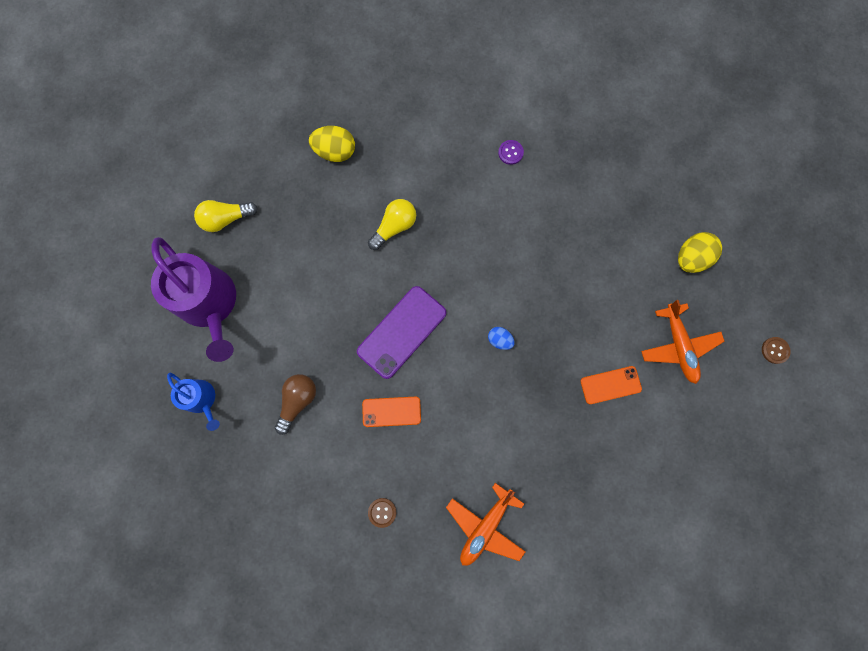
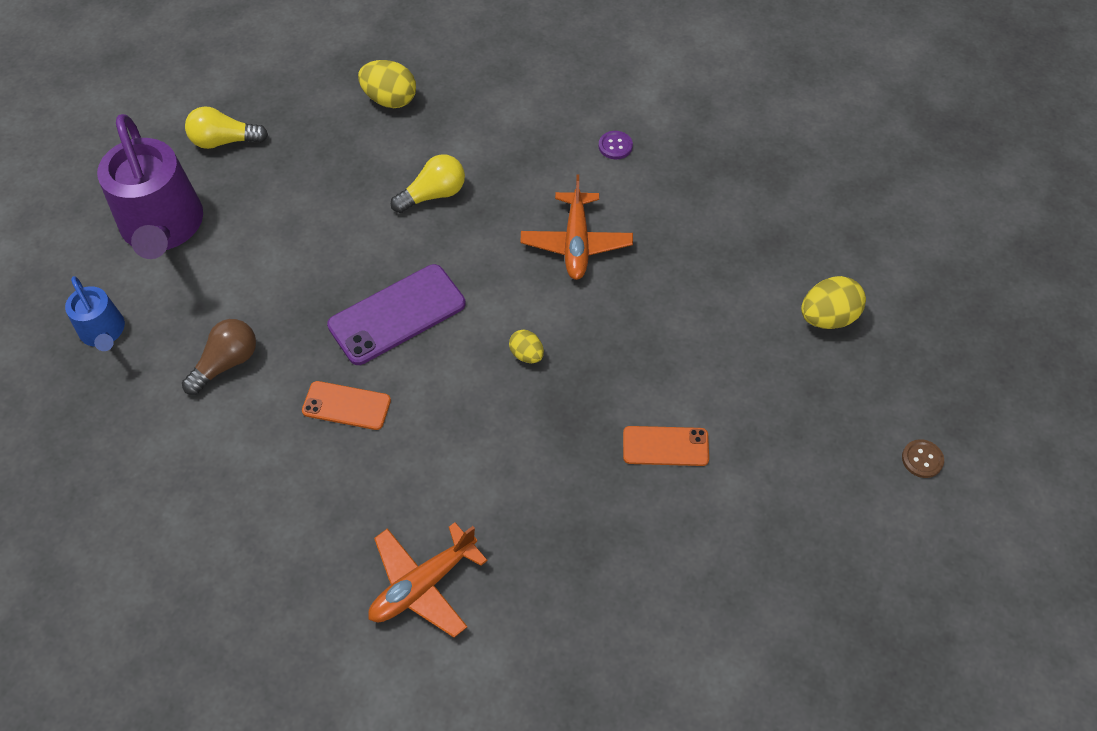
camera: 15 degrees right, 20 degrees down
brown button [368,498,396,528] -> none
blue egg [488,327,515,350] -> yellow egg [509,330,544,363]
orange plane [641,300,725,384] -> orange plane moved to [520,174,633,280]

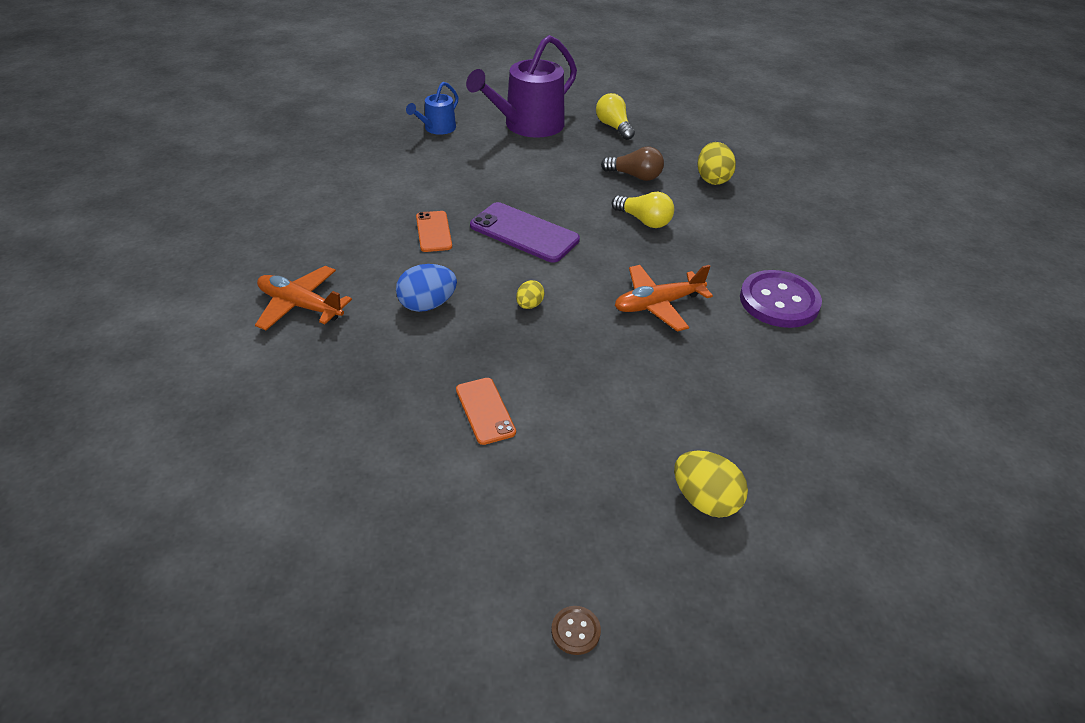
camera: 65 degrees right, 15 degrees down
brown light bulb [182,319,256,395] -> brown light bulb moved to [601,146,664,181]
purple button [599,131,633,159] -> purple button [740,270,822,328], size x2.38
none -> blue egg [396,264,457,312]

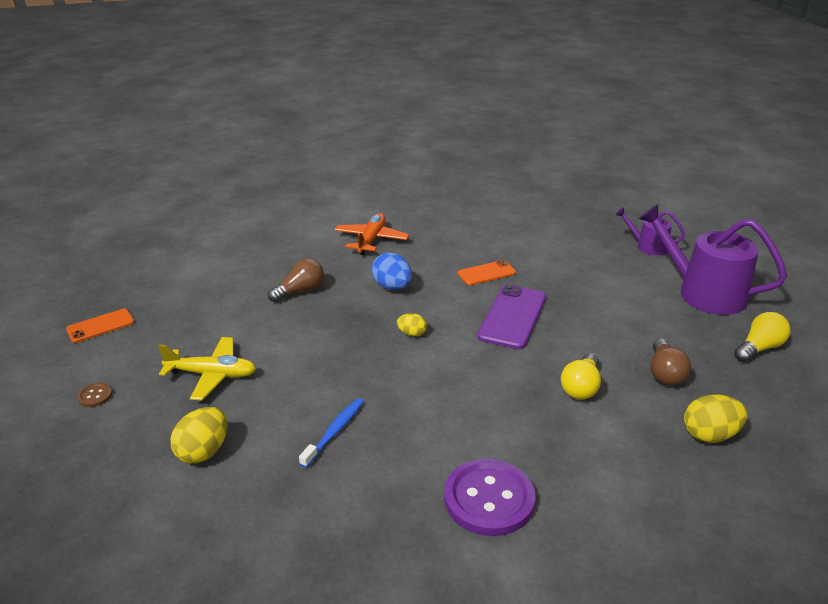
camera: 80 degrees right, 10 degrees down
blue watering can [406,82,459,135] -> purple watering can [615,207,685,256]
orange phone [456,378,516,445] -> orange phone moved to [66,309,134,343]
orange plane [615,265,713,332] -> none
none -> yellow plane [158,337,256,400]
none -> brown light bulb [268,258,324,302]
none -> blue toothbrush [299,398,364,468]

